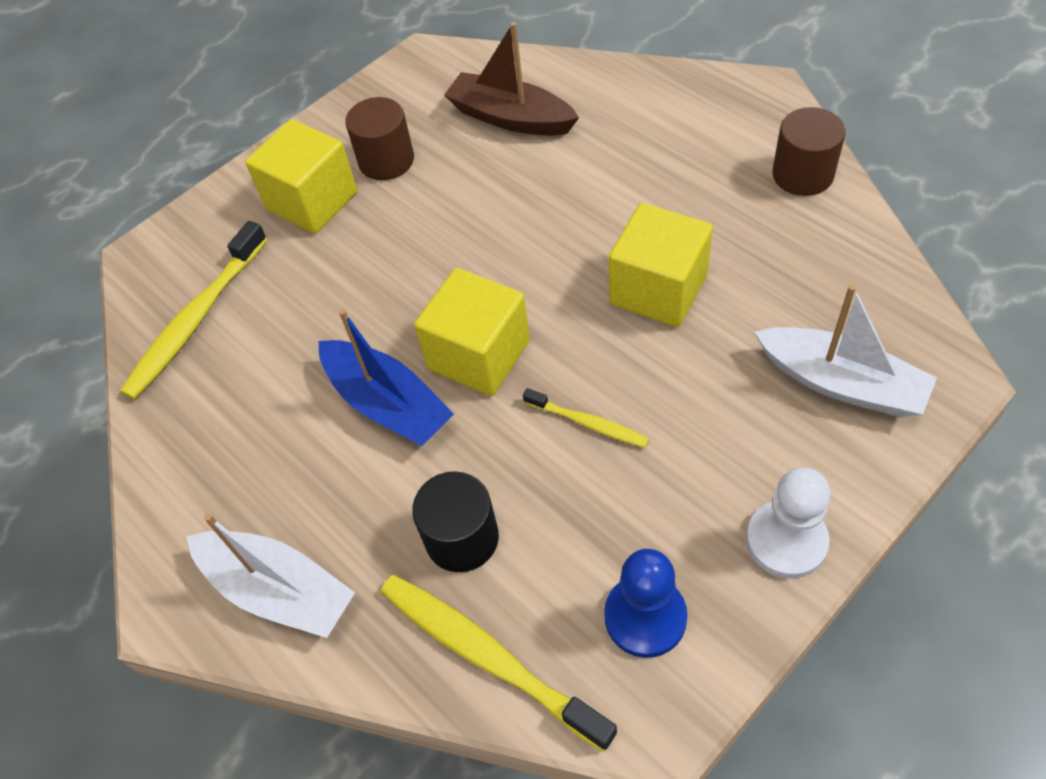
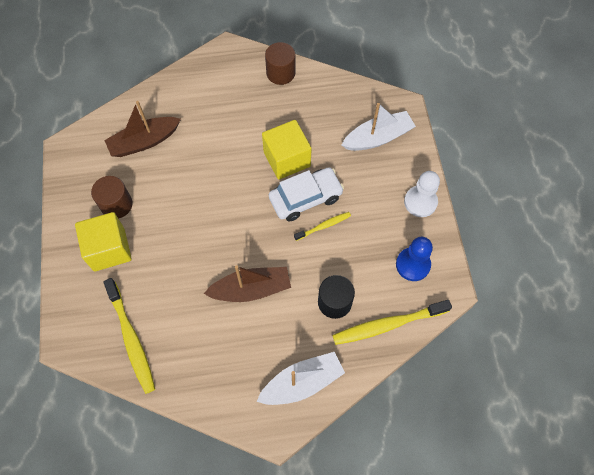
camera: 60 degrees left, 10 degrees up
blue boat [319,309,454,446] -> brown boat [204,265,291,302]
yellow cube [414,268,530,396] -> none
none -> white car [269,167,344,222]

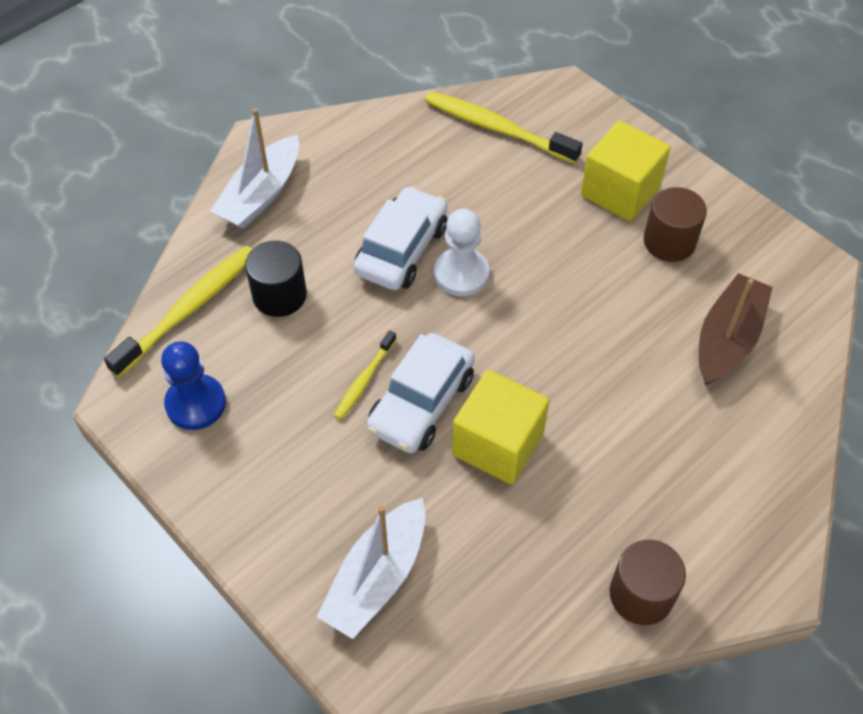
camera: 145 degrees right, 10 degrees down
brown boat [204,265,291,302] -> white car [353,186,447,290]
white pawn [404,171,440,217] -> white pawn moved to [434,209,490,297]

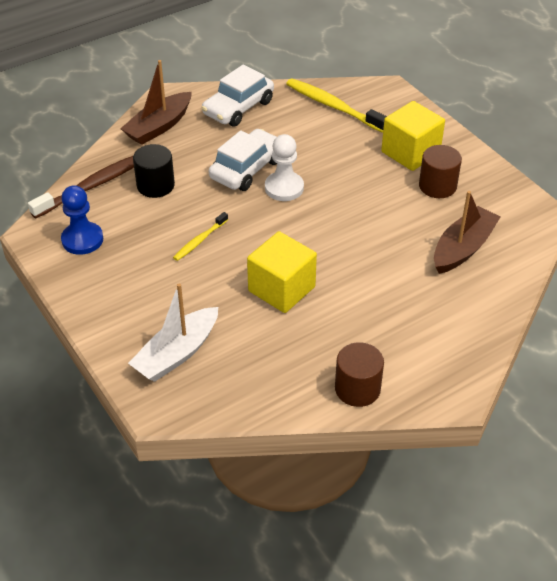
camera: 10 degrees right, 10 degrees down
yellow toothbrush [104,246,252,377] -> brown toothbrush [28,156,134,218]
white boat [210,108,299,229] -> brown boat [120,60,192,145]
white car [367,333,475,453] -> white car moved to [201,65,274,127]

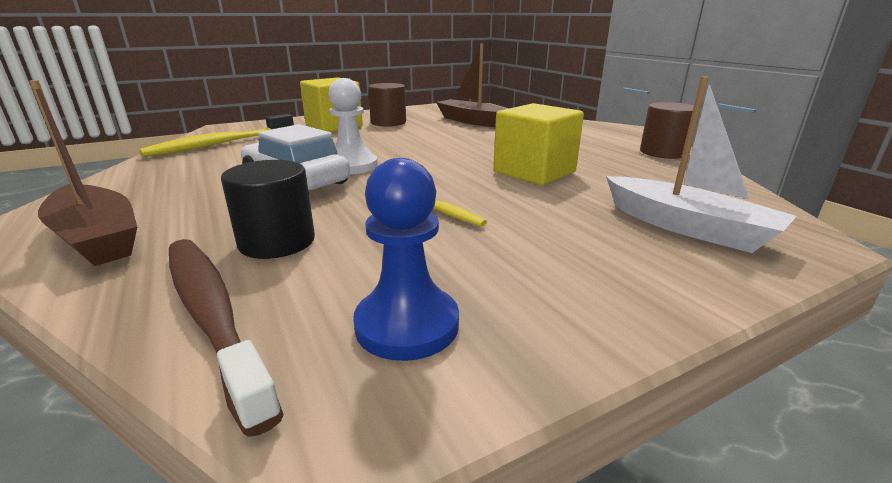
camera: 85 degrees left, 20 degrees down
white car [201,65,274,127] -> none

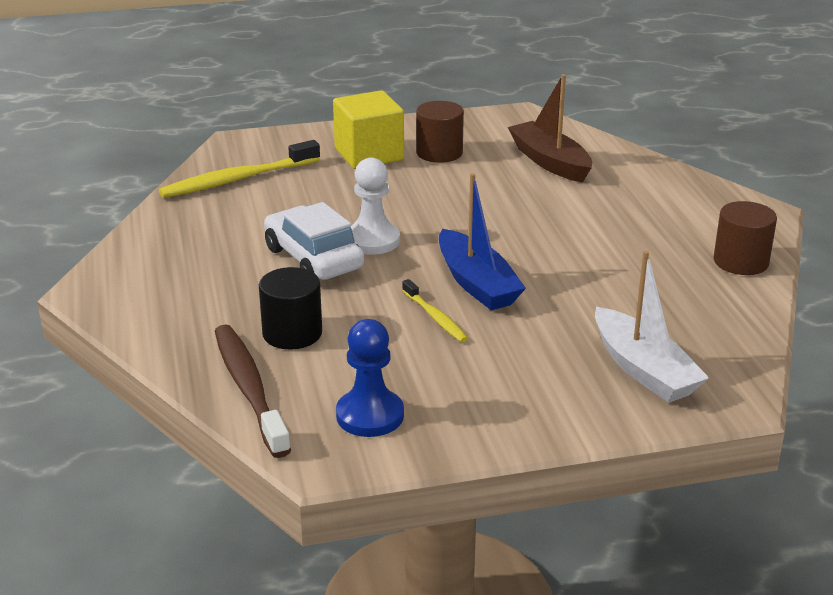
camera: 15 degrees right, 5 degrees up
brown boat [29,80,137,266] -> none
yellow cube [493,103,584,185] -> none
none -> blue boat [439,173,526,310]

